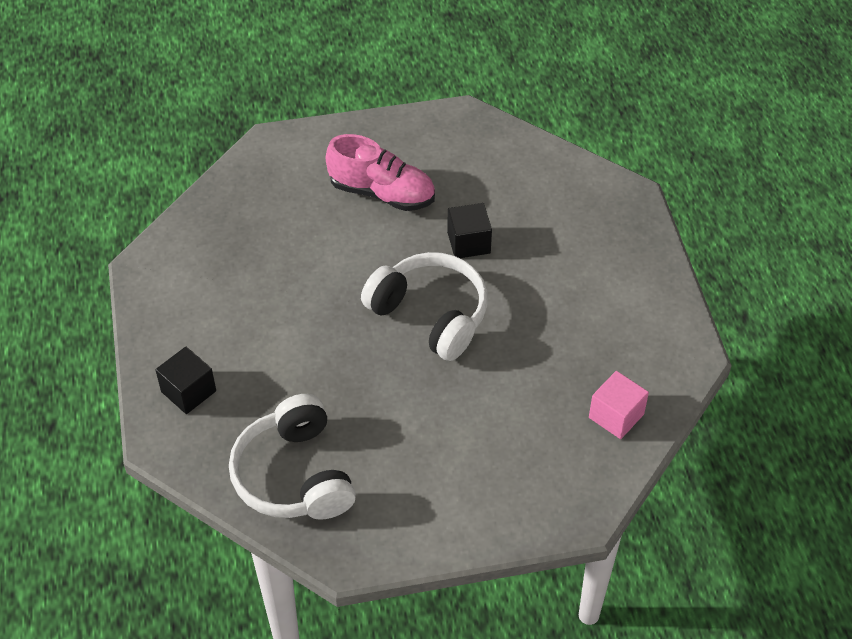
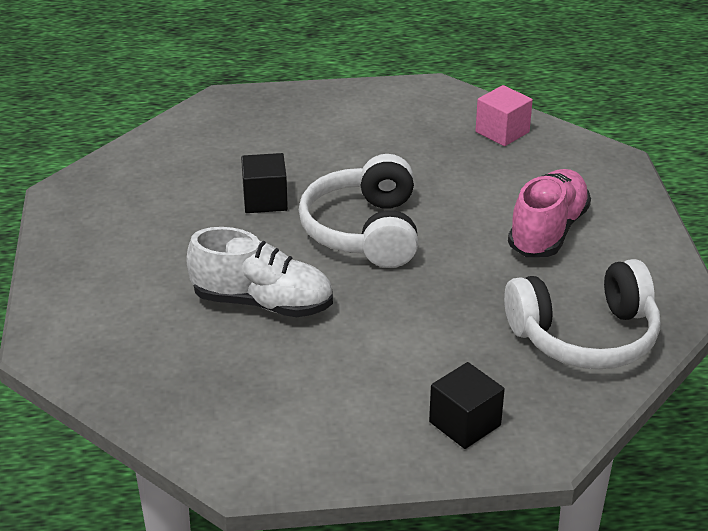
camera: 85 degrees left, 15 degrees down
pink shoe [326,134,435,211] -> pink shoe moved to [508,169,591,257]
white headphones [361,252,488,361] -> white headphones turned 45 degrees counterclockwise [299,154,418,268]
none -> white shoe [186,227,333,317]

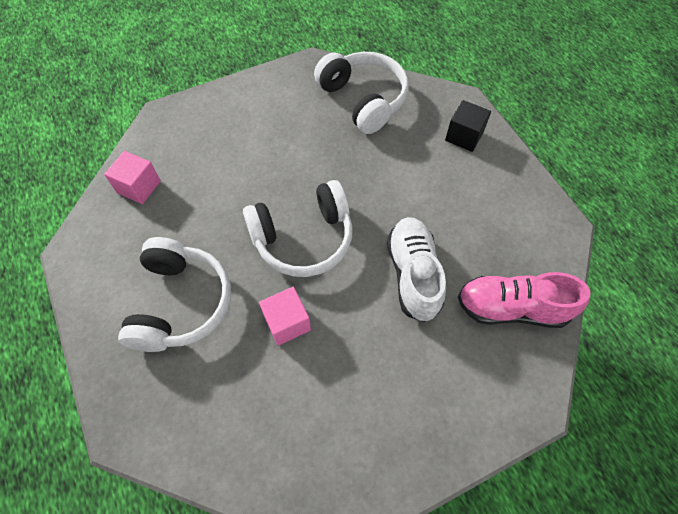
camera: 110 degrees left, 25 degrees up
black cube [241,153,288,213] -> pink cube [259,287,311,346]
pink shoe [508,169,591,257] -> pink shoe moved to [458,272,591,328]
none -> white headphones [118,237,231,352]

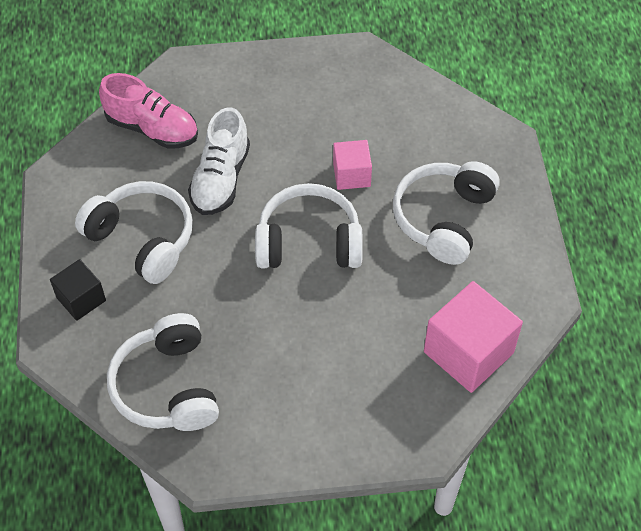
camera: 160 degrees left, 5 degrees down
pink cube [104,151,161,204] -> pink cube [424,281,523,393], size x1.75
none -> white headphones [75,181,193,284]

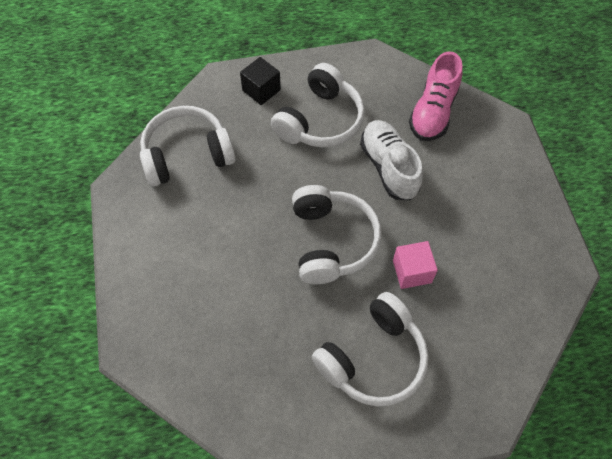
camera: 85 degrees right, 5 degrees up
white shoe [188,108,250,215] -> white shoe turned 60 degrees clockwise [360,120,423,200]
white headphones [393,161,500,265] -> white headphones turned 120 degrees clockwise [312,292,429,406]
pink cube [424,281,523,393] -> none

